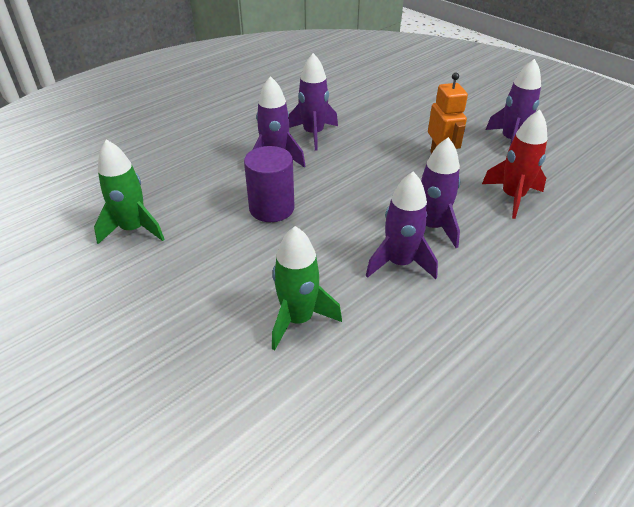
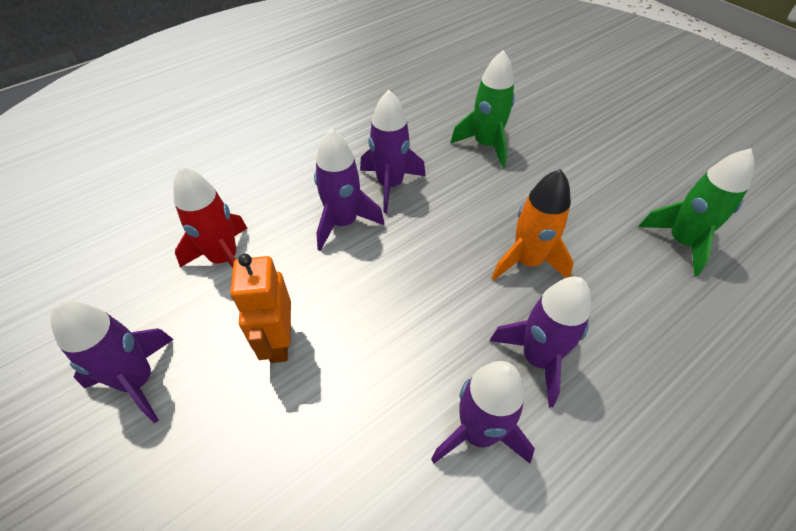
camera: 175 degrees left, 10 degrees up
purple cylinder [244,146,295,222] -> orange rocket [492,169,574,281]

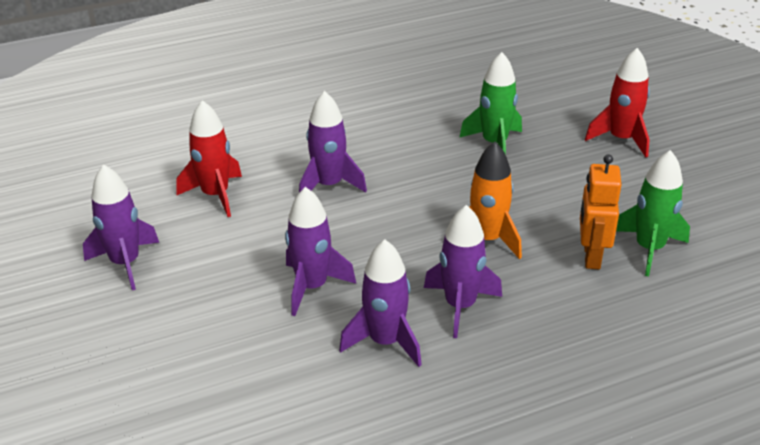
camera: 15 degrees right, 15 degrees down
orange robot [230,254,291,363] -> orange robot moved to [580,154,622,269]
purple rocket [360,90,426,213] -> purple rocket moved to [285,187,356,316]
none -> red rocket [585,48,650,157]

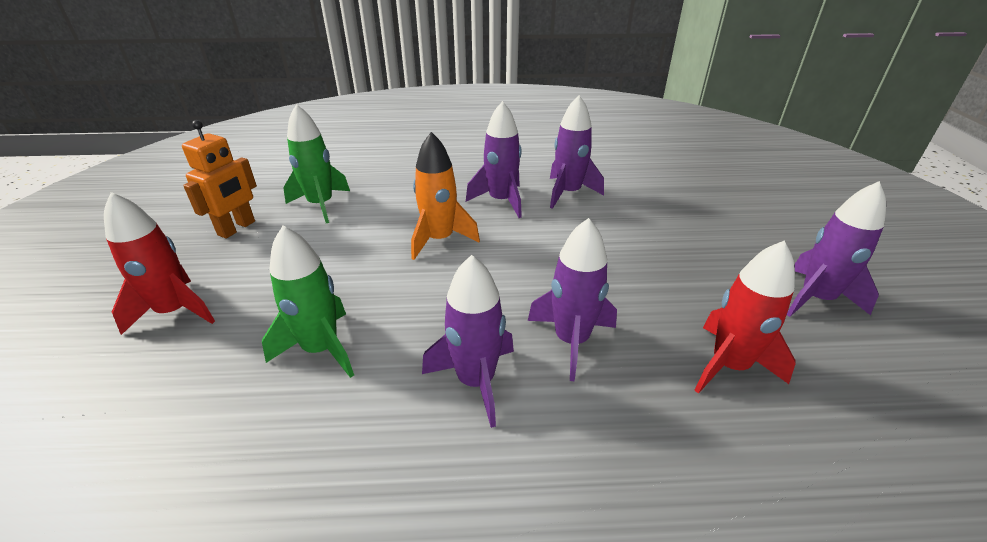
camera: 160 degrees left, 0 degrees up
purple rocket [285,187,356,316] -> purple rocket moved to [422,255,514,428]
orange robot [580,154,622,269] -> orange robot moved to [182,120,257,239]

